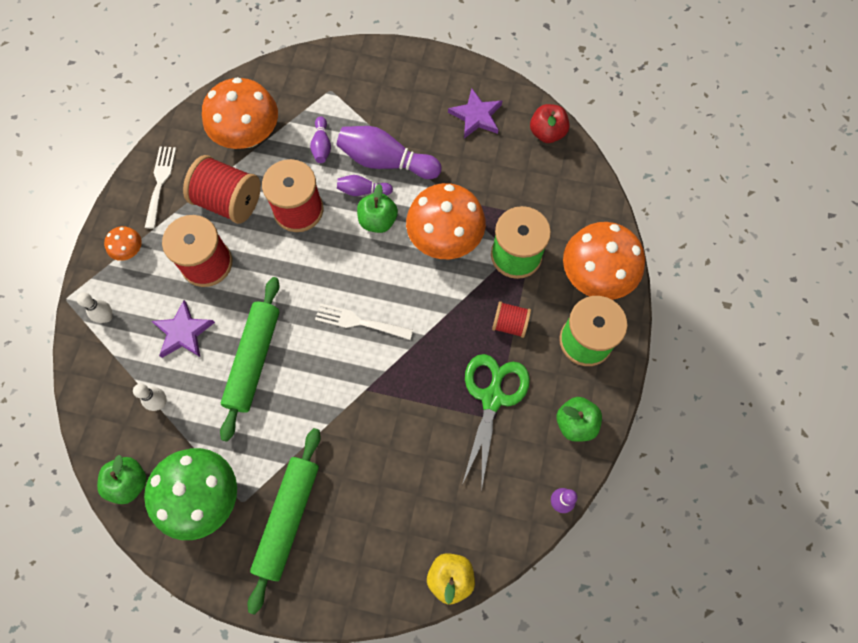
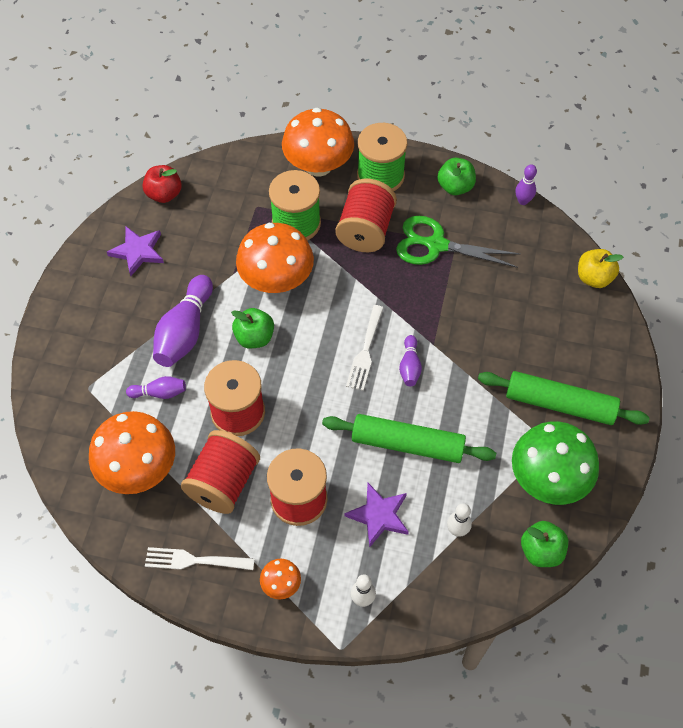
camera: 90 degrees left, 10 degrees down
purple bowling pin [337,175,393,196] -> purple bowling pin moved to [399,335,422,386]
red spool [492,301,531,338] -> red spool [335,178,397,252], size x1.81

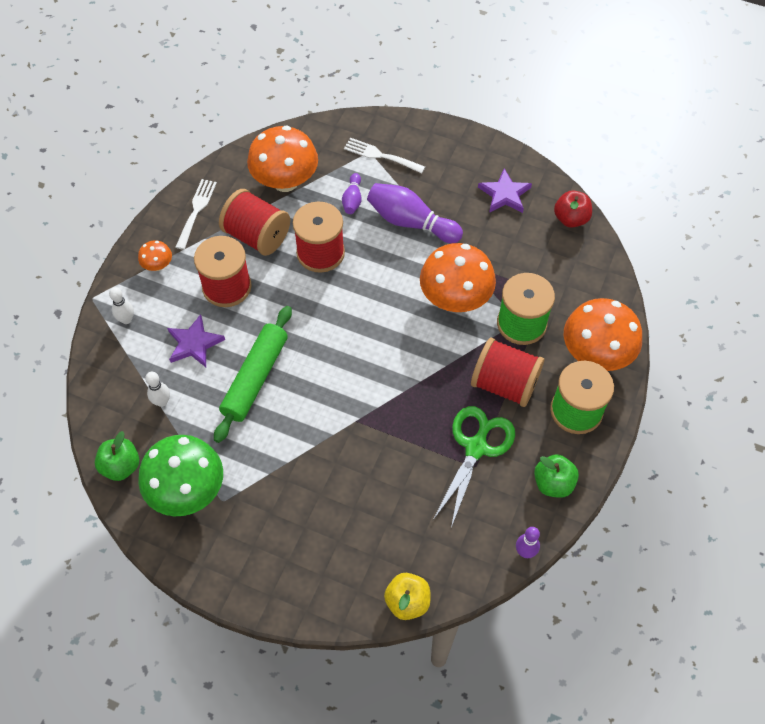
camera: 100 degrees right, 0 degrees up
green apple [231,308,274,348] -> none
white fork [346,305,384,391] -> white fork moved to [344,138,425,173]
purple bowling pin [399,335,422,386] -> none
green rolling pin [478,371,650,425] -> none

